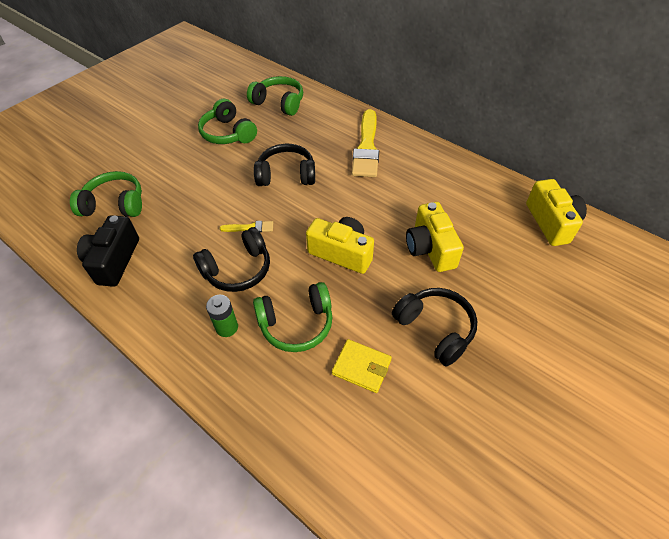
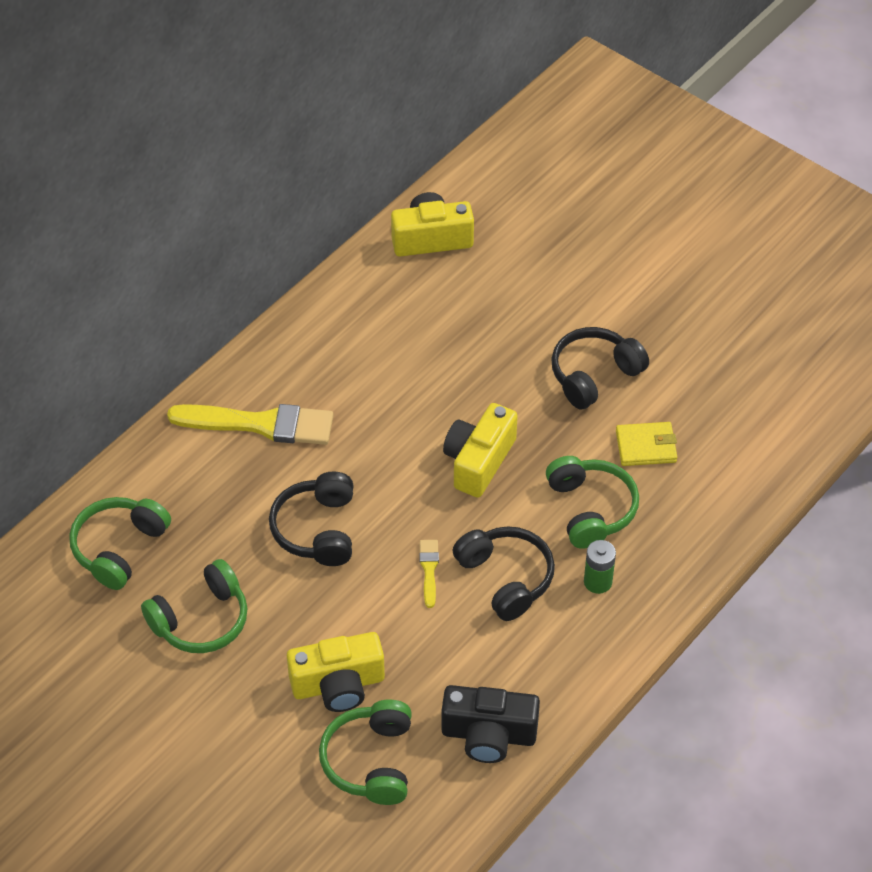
camera: 90 degrees left, 0 degrees up
yellow wallet [332,339,392,393] -> yellow wallet turned 60 degrees clockwise [616,422,677,466]
yellow camera [406,202,464,272] -> yellow camera moved to [287,632,385,712]

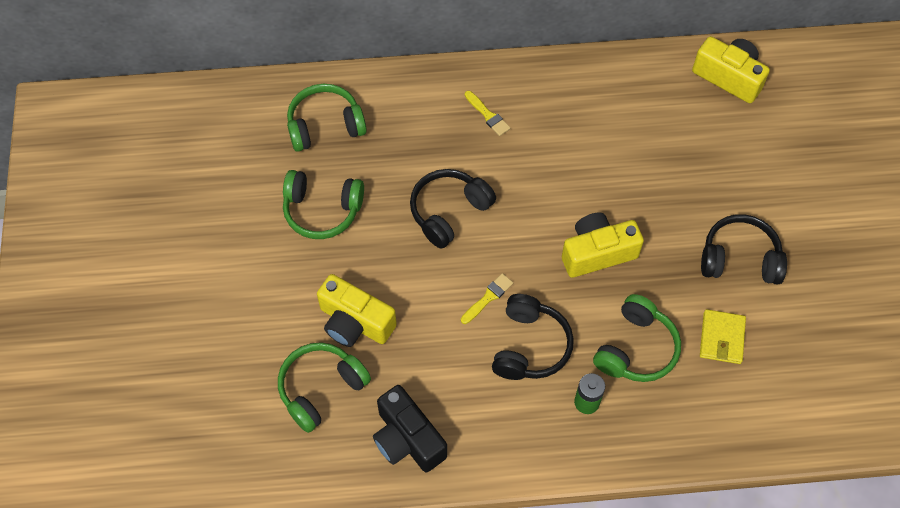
camera: 45 degrees right, 10 degrees up
yellow brush [167,404,334,445] -> yellow brush [465,91,510,136], size x0.45
yellow wallet [616,422,677,466] -> yellow wallet turned 60 degrees clockwise [700,309,746,364]

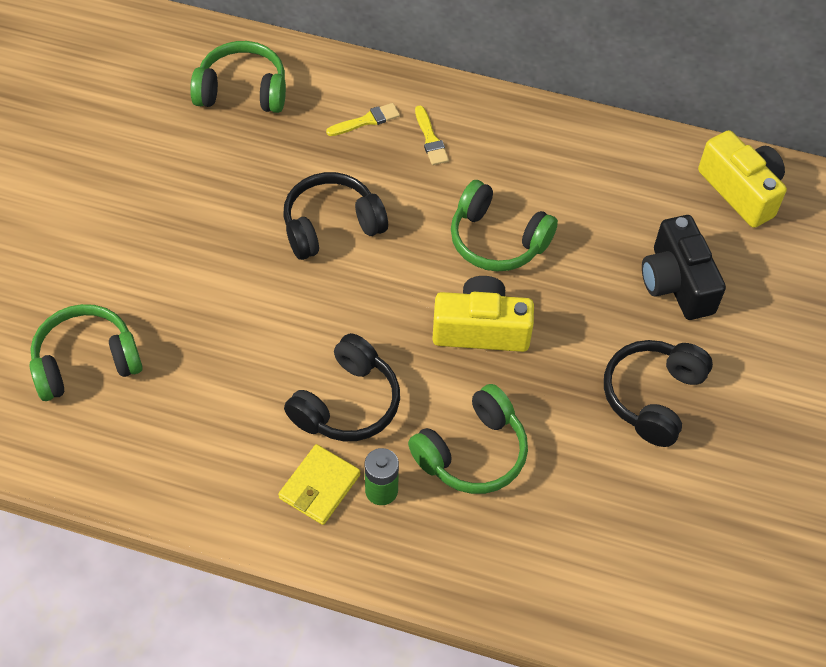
camera: 20 degrees right, 5 degrees down
green headphones [283,170,364,239] -> green headphones moved to [451,180,558,272]
yellow camera [317,274,397,347] -> none
black camera [373,385,447,472] -> black camera moved to [642,215,726,320]
yellow brush [461,273,513,324] -> yellow brush moved to [326,103,400,136]
yellow wallet [700,309,746,364] -> yellow wallet moved to [278,444,360,525]
black headphones [701,214,787,285] -> black headphones turned 90 degrees counterclockwise [604,340,713,447]

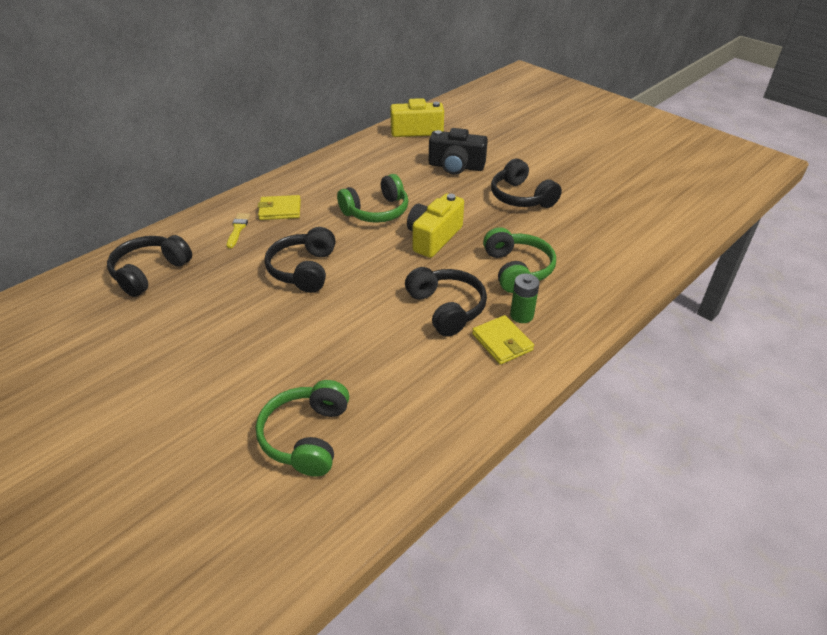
camera: 60 degrees left, 15 degrees down
green headphones [190,41,286,113] -> black headphones [107,235,192,297]
yellow brush [415,105,449,165] -> yellow wallet [258,195,301,220]

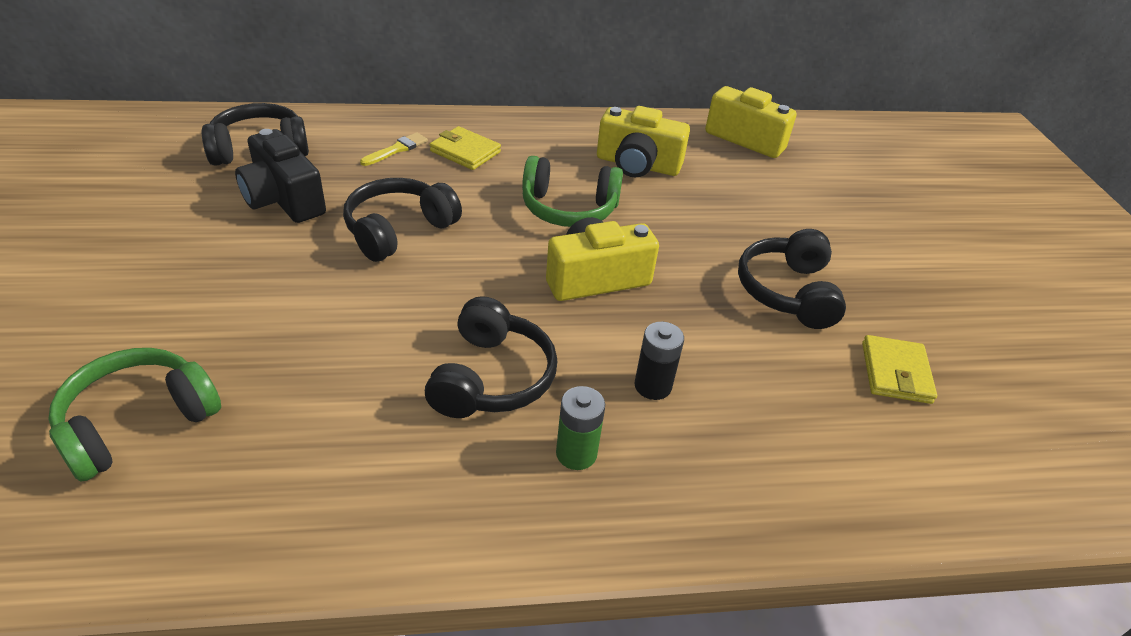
camera: 35 degrees right, 0 degrees up
black camera [429,128,488,175] -> black camera moved to [235,129,326,223]
yellow wallet [472,315,534,365] -> yellow wallet moved to [862,335,937,404]
green headphones [483,227,556,293] -> black battery [635,322,684,400]
none -> yellow camera [597,106,690,178]

